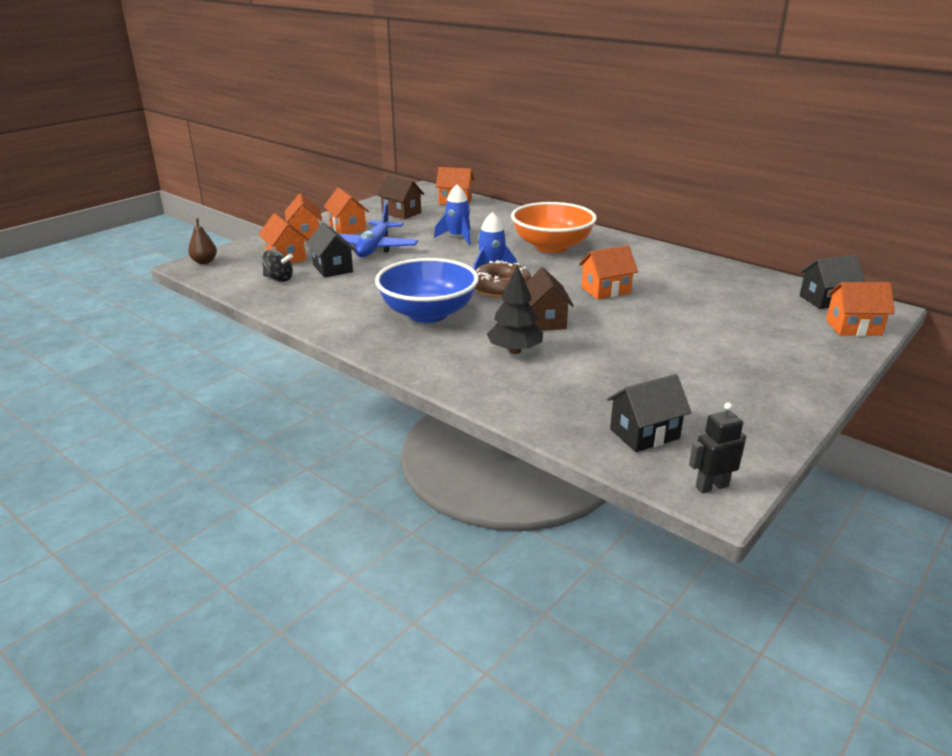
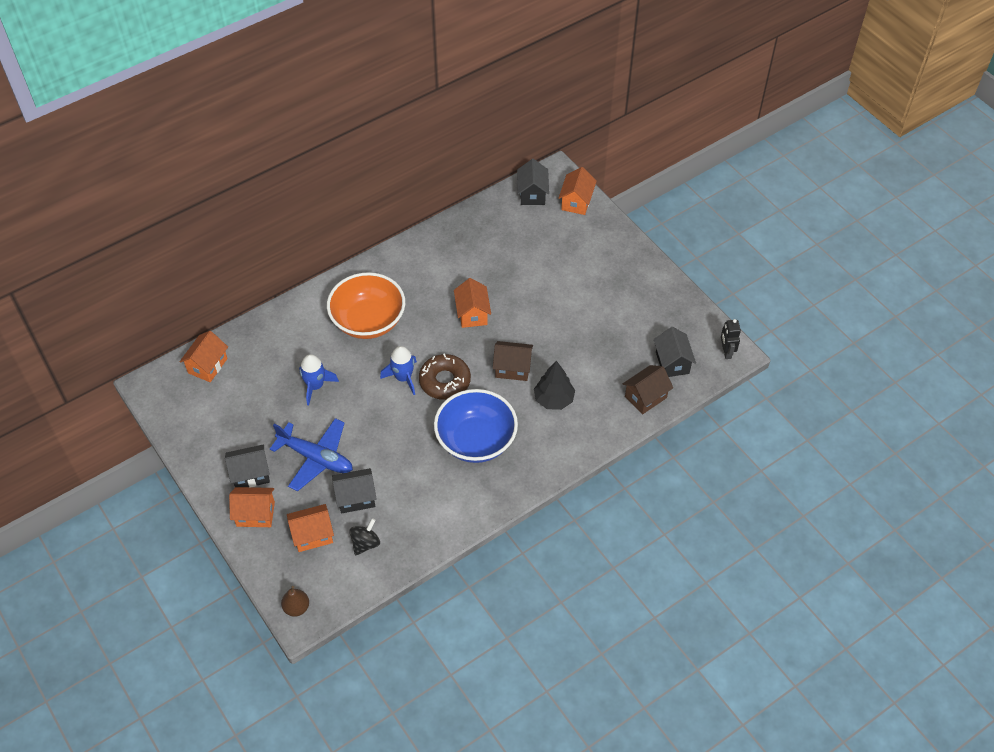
camera: 75 degrees left, 25 degrees up
orange house [324,188,369,234] -> black house [225,444,270,487]
brown house [377,175,424,219] -> brown house moved to [623,365,673,414]

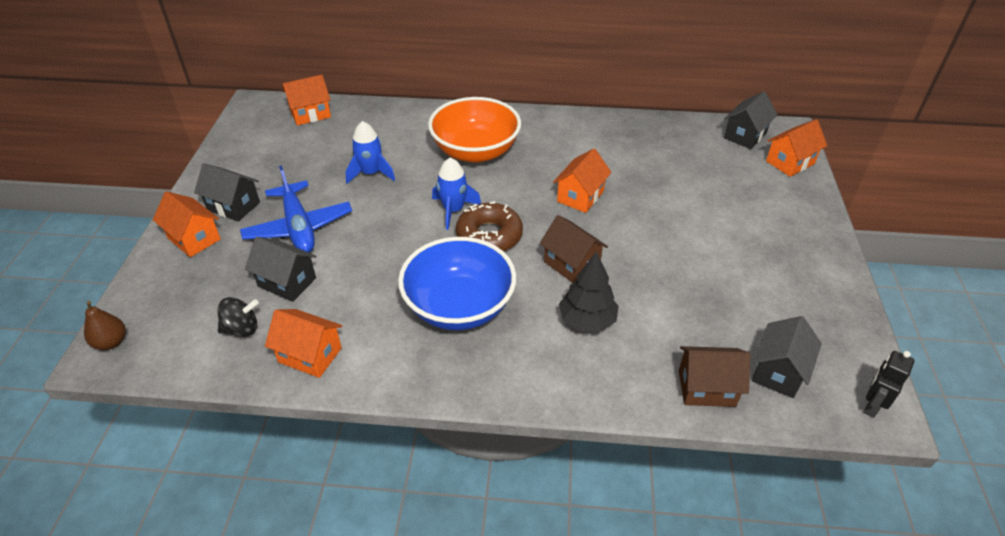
camera: 40 degrees right, 10 degrees down
orange house [287,504,334,552] -> orange house moved to [265,309,342,378]

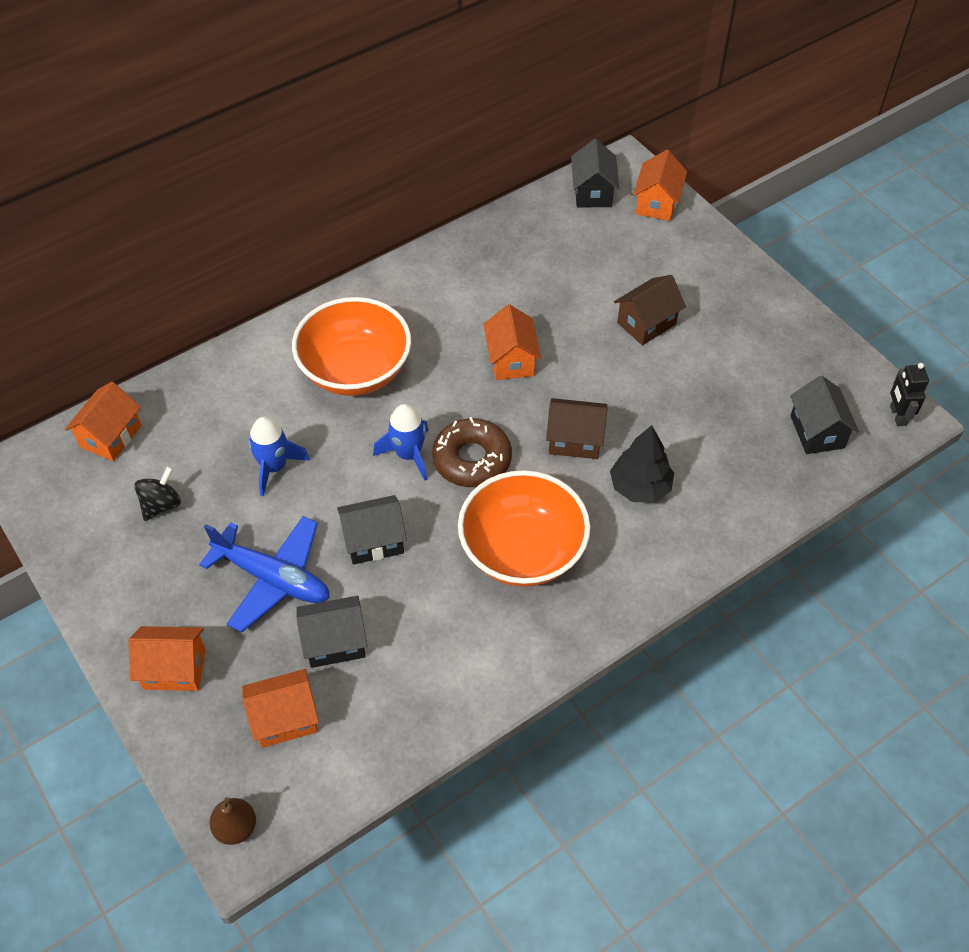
camera: 40 degrees left, 10 degrees up
black house [194,163,260,222] -> black house moved to [337,495,407,565]
black spinning top [218,297,259,337] -> black spinning top moved to [134,466,181,521]
orange house [265,309,342,378] -> orange house moved to [242,669,319,748]
blue bowl [398,237,516,330] -> orange bowl [458,470,590,587]
brown house [679,346,750,407] -> brown house moved to [614,275,686,345]

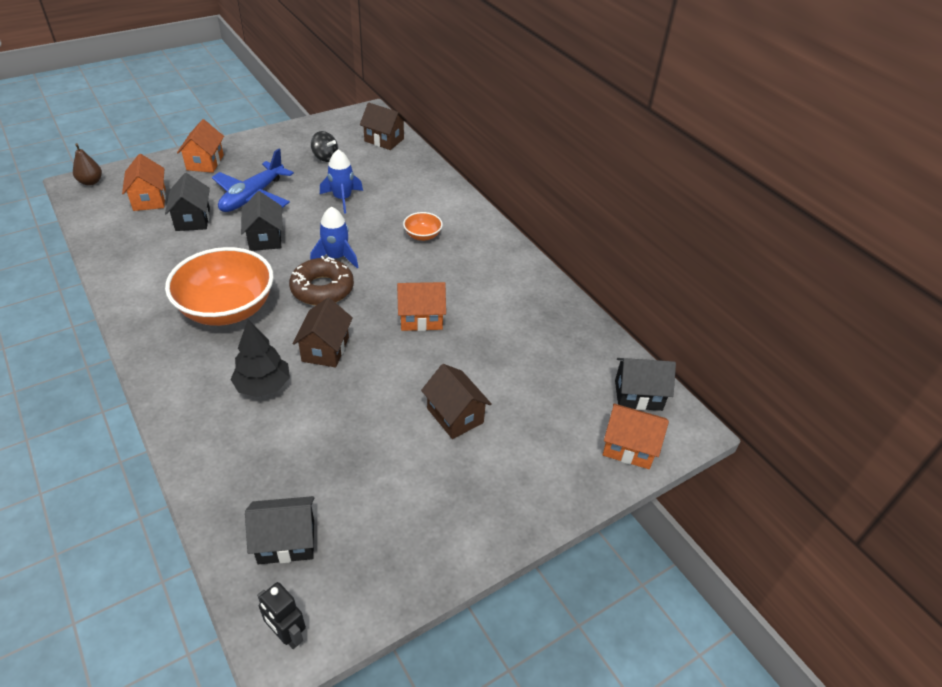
camera: 90 degrees right, 10 degrees down
orange house [65,382,141,461] -> brown house [360,102,407,150]
orange bowl [292,297,411,396] -> orange bowl [403,212,443,241], size x0.44
black robot [890,363,929,426] -> black robot turned 135 degrees counterclockwise [257,582,306,649]

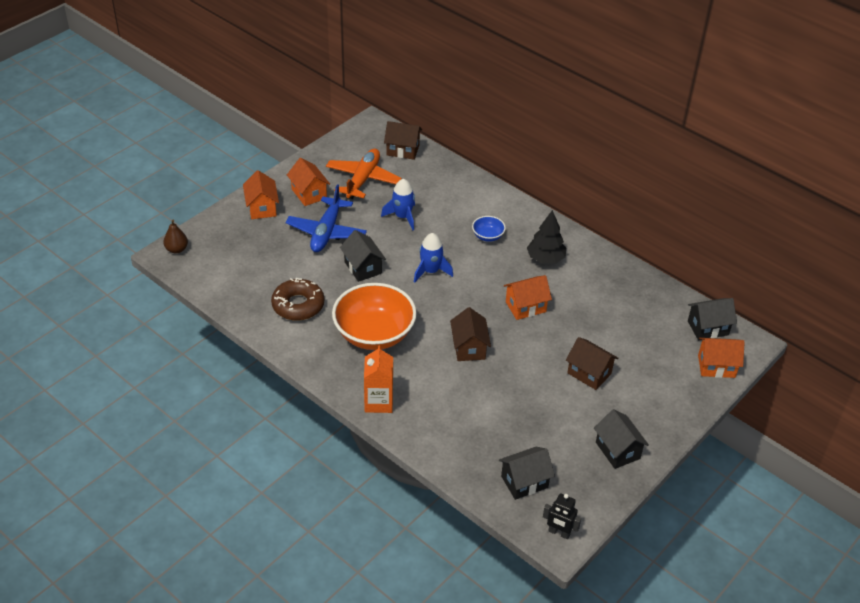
camera: 15 degrees left, 0 degrees up
orange house [122,154,166,211] -> orange house moved to [287,158,330,206]
black house [165,173,210,231] -> black house moved to [594,409,649,469]
black tree [230,320,290,397] -> black tree moved to [527,210,566,264]
brown donut [289,256,354,305] -> brown donut moved to [271,278,324,321]
black spinning top [311,131,338,162] -> orange plane [326,149,402,199]
orange bowl [403,212,443,241] -> blue bowl [472,216,506,242]
none -> orange carton [364,346,393,413]

